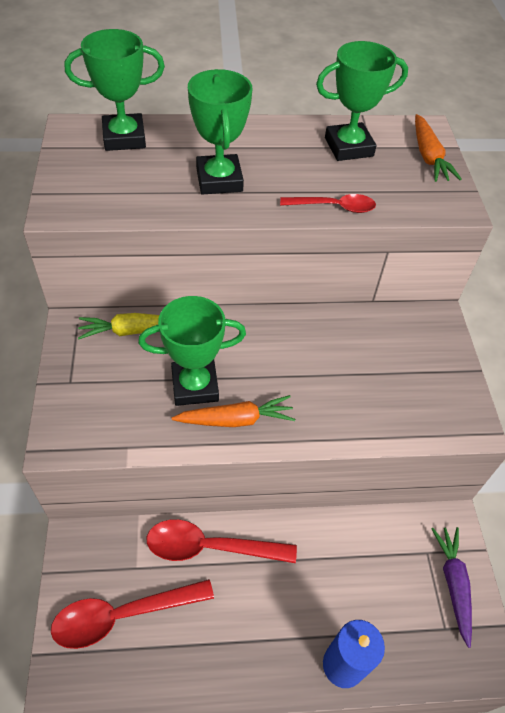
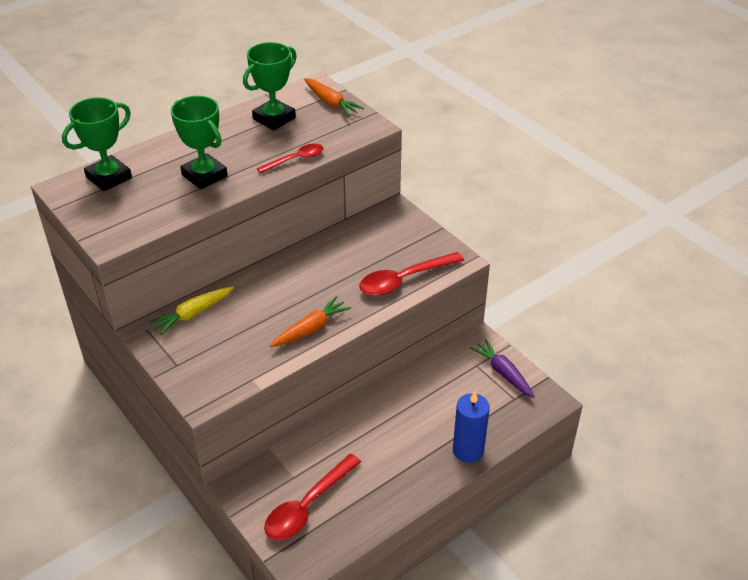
camera: 30 degrees left, 10 degrees down
green trophy [138,296,246,406] -> none
red spoon [147,519,297,563] -> red spoon moved to [359,252,464,296]

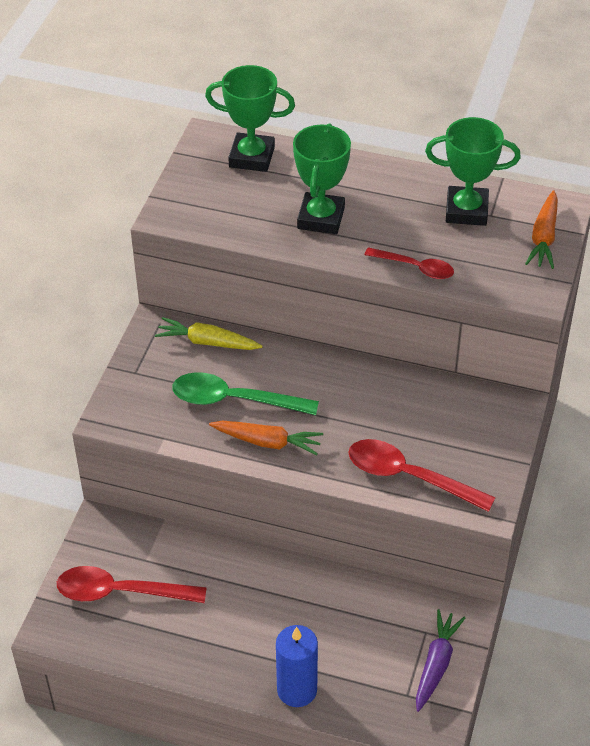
camera: 55 degrees right, 5 degrees up
none -> green spoon [172,372,319,415]

